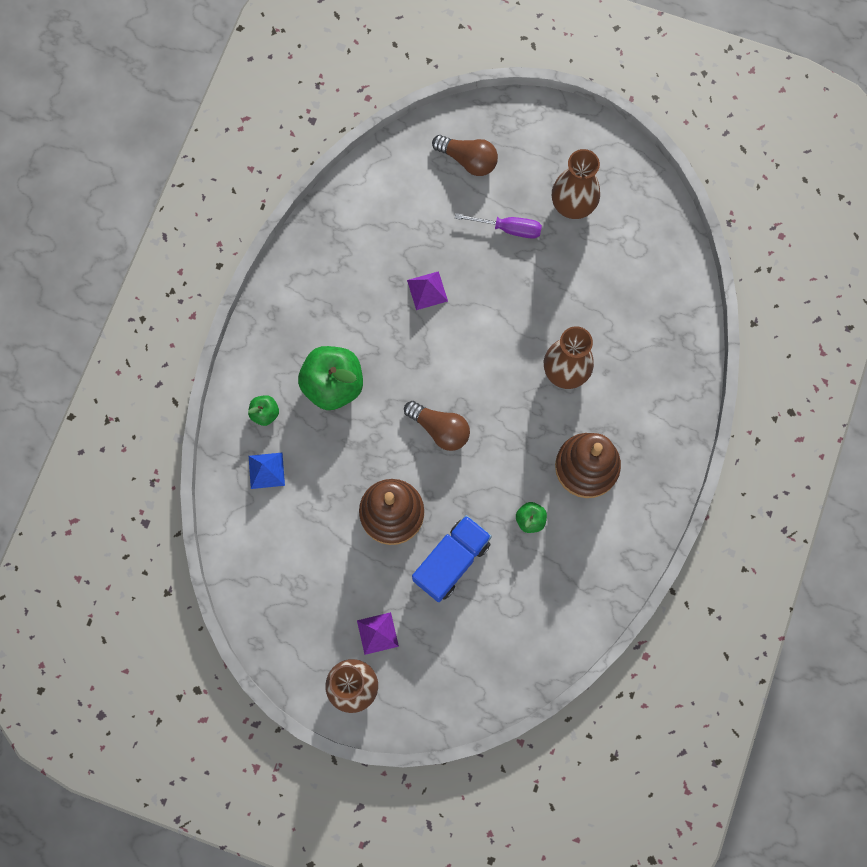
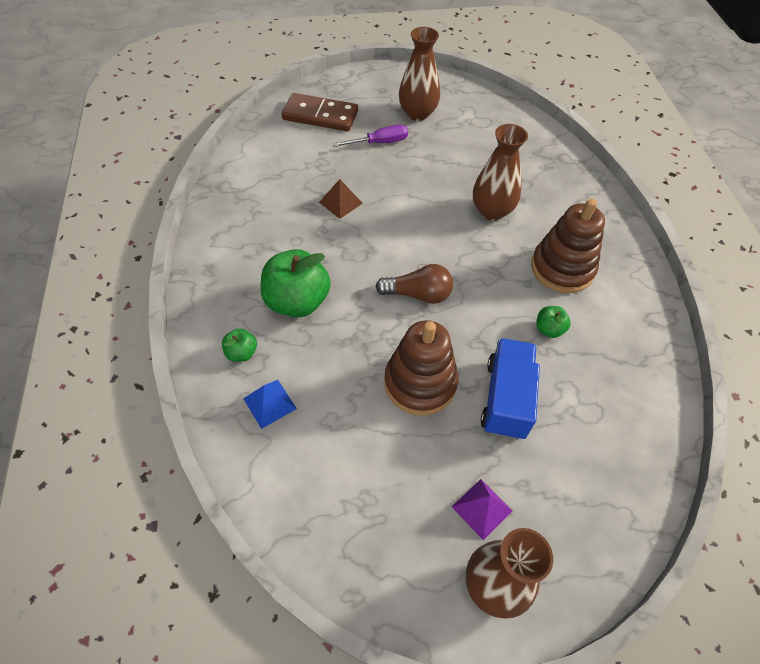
camera: 30 degrees left, 20 degrees down
purple pyramid [407,271,448,310] -> brown pyramid [319,179,363,219]
brown light bulb [432,135,498,176] -> brown domino [282,93,358,132]

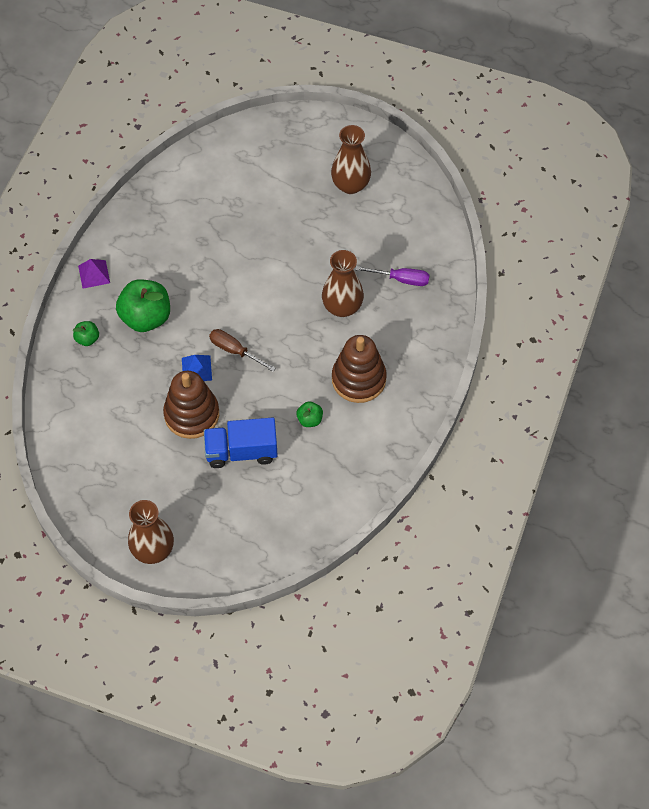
camera: 30 degrees right, 5 degrees up
blue pyramid [243,380,297,429] -> blue pyramid moved to [182,355,212,381]
brown domino [282,93,358,132] -> none
brown pyramid [319,179,363,219] -> none
purple screwdriver [332,125,408,147] -> purple screwdriver moved to [355,266,429,286]
brown light bulb [375,264,453,304] -> brown screwdriver [209,329,276,372]
purple pyramid [452,479,513,540] -> purple pyramid moved to [78,259,110,289]
blue truck [481,338,540,440] -> blue truck turned 135 degrees counterclockwise [204,418,278,468]

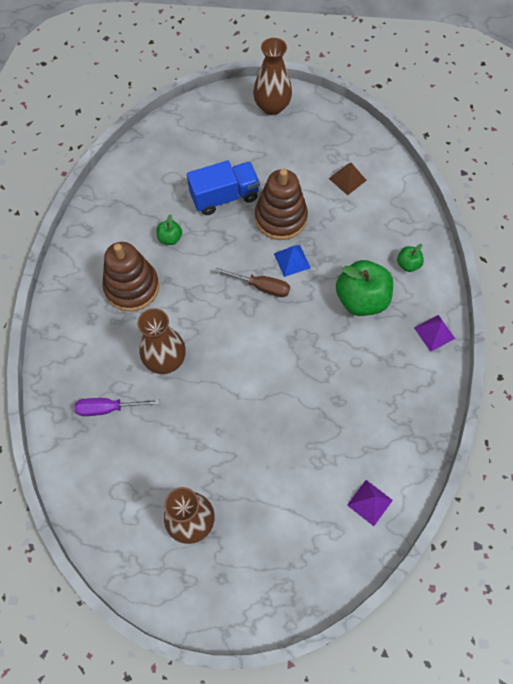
camera: 165 degrees right, 5 degrees up
none -> brown pyramid [329,163,367,195]
none -> purple pyramid [347,480,393,526]

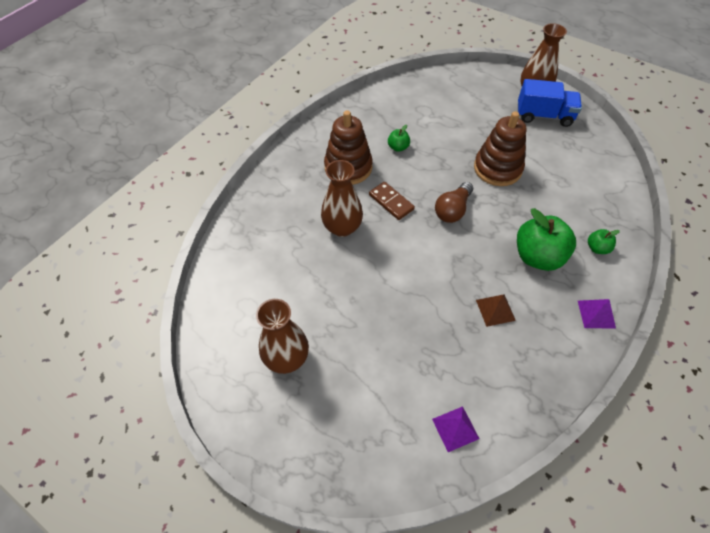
camera: 30 degrees right, 10 degrees down
purple screwdriver [75,398,160,416] -> none
blue truck [187,161,260,215] -> blue truck moved to [518,79,582,127]
brown screwdriver [215,268,290,297] -> brown light bulb [435,182,473,223]
blue pyramid [274,245,311,277] -> none
brown pyramid [329,163,367,195] -> brown pyramid moved to [476,294,516,327]
none -> brown domino [369,182,415,220]

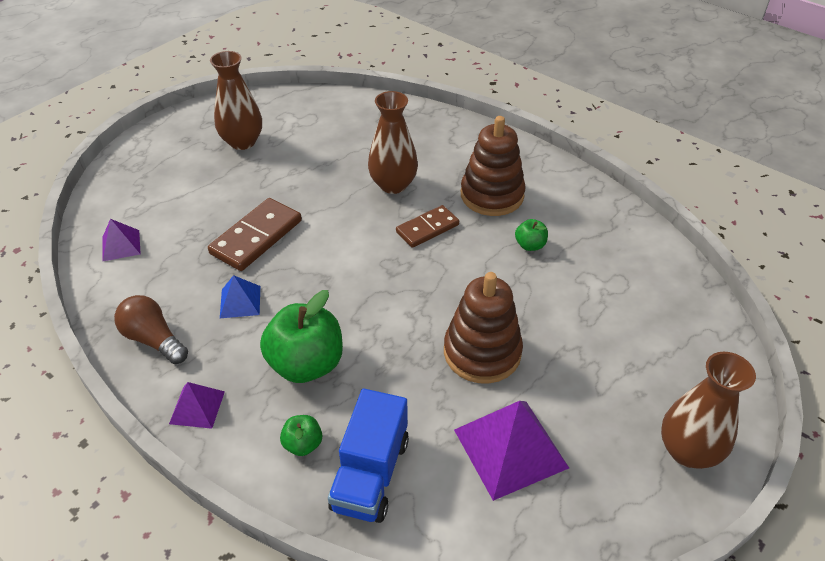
camera: 95 degrees right, 10 degrees down
brown light bulb [435,182,473,223] -> brown light bulb moved to [114,295,188,364]
brown pyramid [476,294,516,327] -> blue pyramid [220,275,260,318]
blue truck [518,79,582,127] -> blue truck moved to [328,389,409,523]
none -> brown domino [208,198,302,271]
none -> purple pyramid [454,401,569,501]

